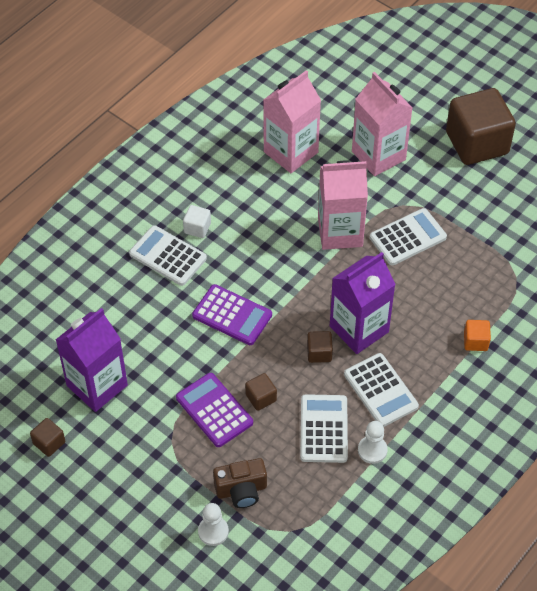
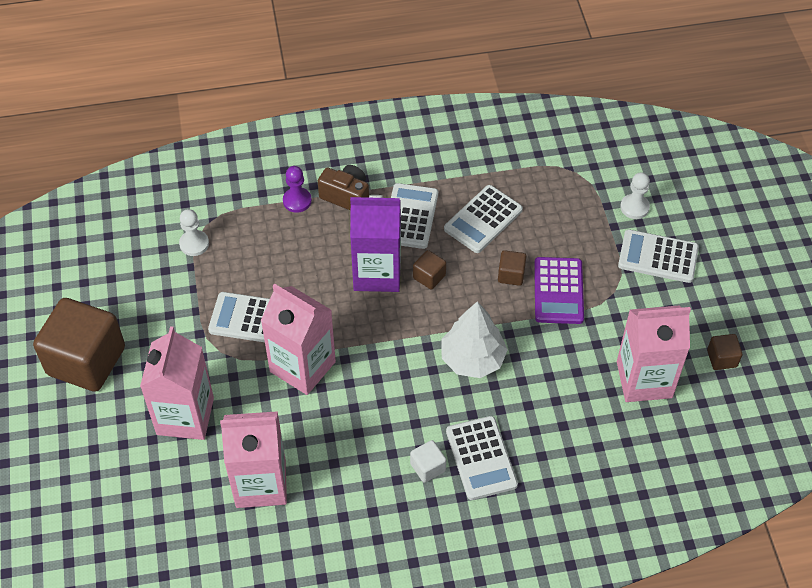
camera: 140 degrees left, 0 degrees up
purple carton [56,308,128,412] -> pink carton [617,306,691,402]
purple calculator [192,284,272,345] -> white tree [442,301,508,378]
brown camera [213,458,267,508] -> brown camera moved to [318,165,369,211]
white pawn [358,421,388,464] -> white pawn moved to [179,209,209,256]
orange cube [464,320,491,351] -> purple pawn [283,166,312,213]
none -> white calculator [618,229,699,283]

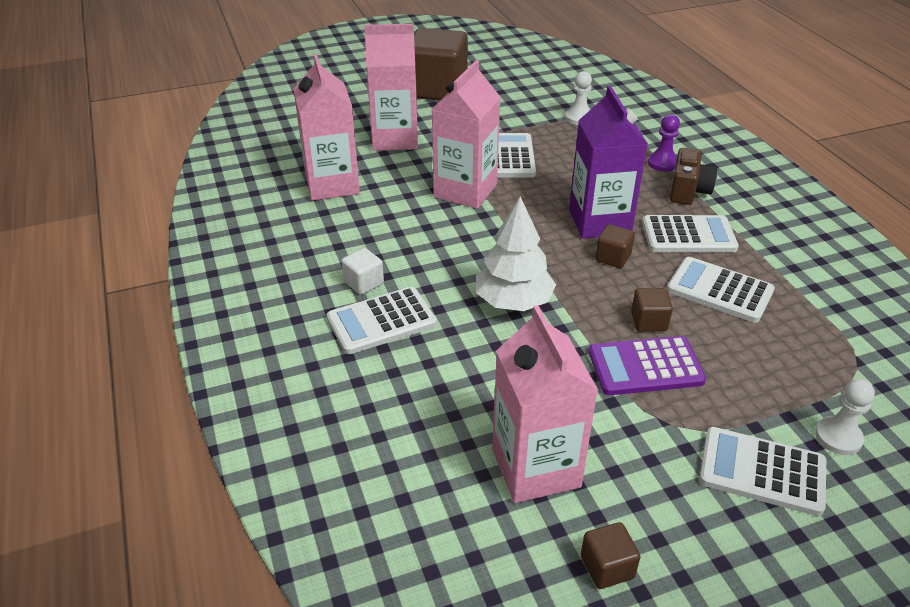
camera: 80 degrees right, 15 degrees down
white calculator [618,229,699,283] -> white calculator turned 75 degrees counterclockwise [699,427,826,516]

